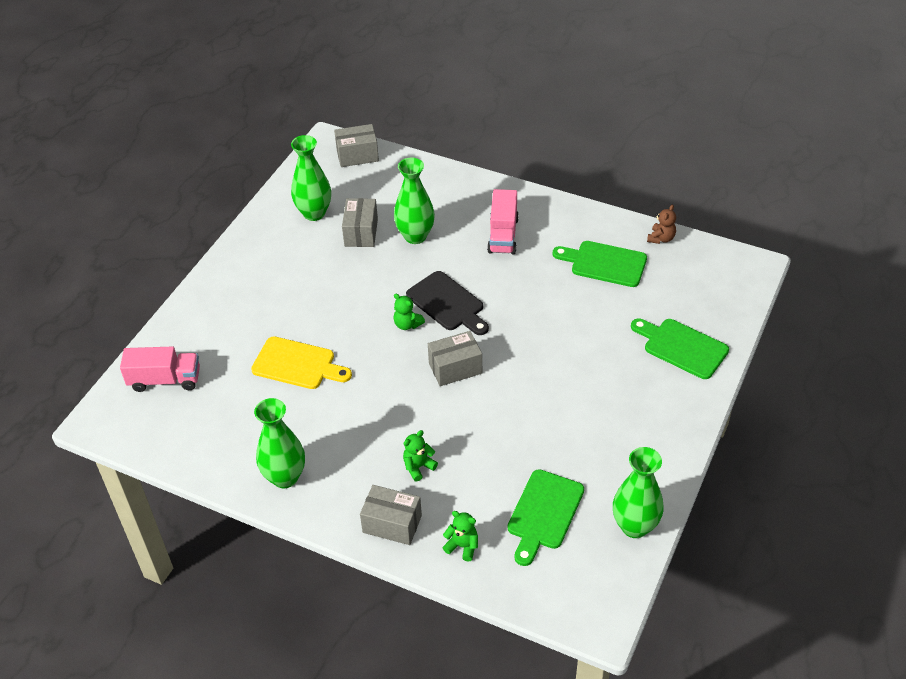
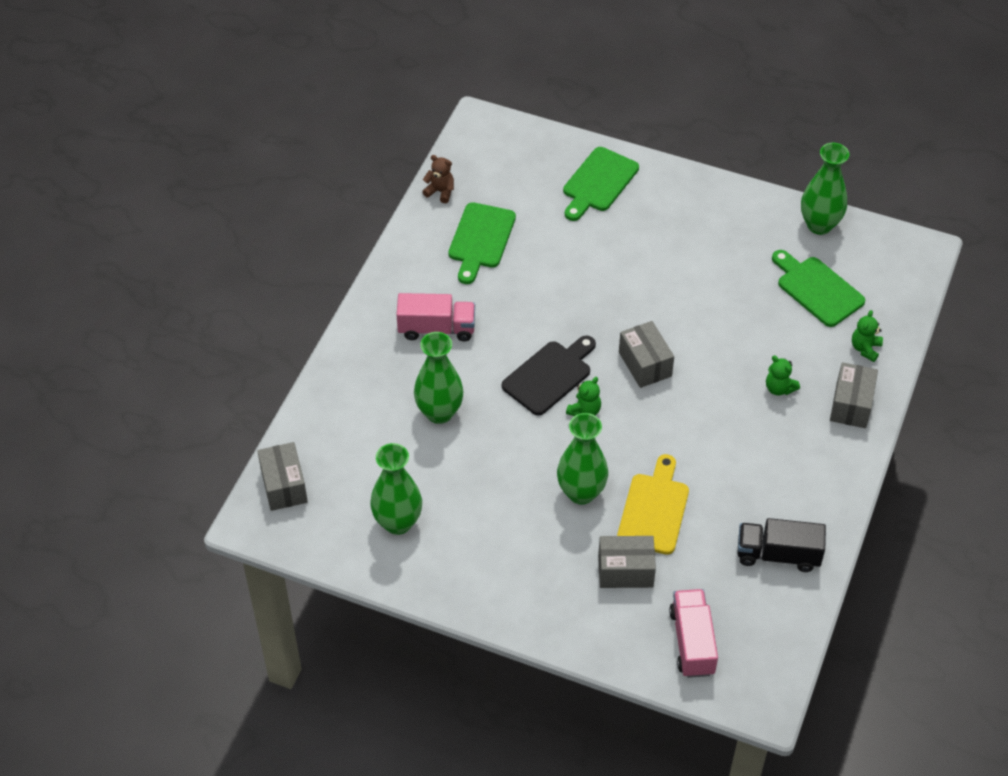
camera: 95 degrees left, 5 degrees up
green vase [254,398,305,488] -> green vase moved to [557,413,608,505]
grey box [342,198,378,247] -> grey box moved to [598,536,656,588]
green cutting board [508,469,584,566] -> green cutting board turned 150 degrees counterclockwise [772,250,865,327]
none -> black truck [737,518,826,572]

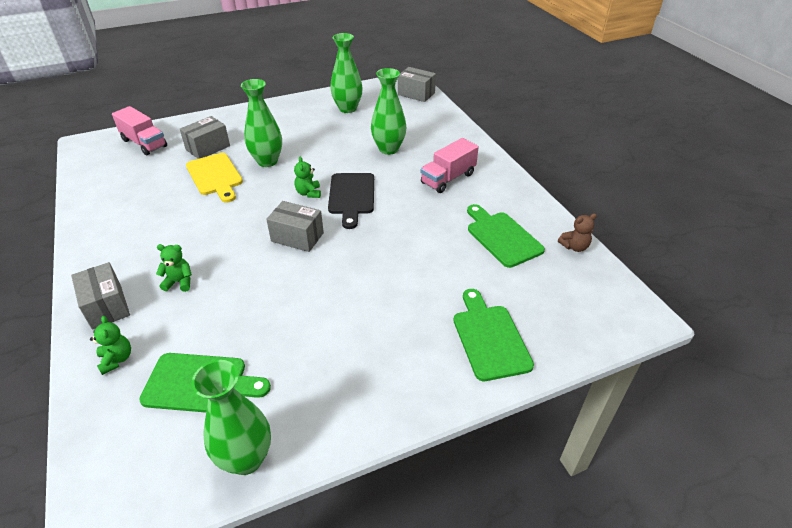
camera: 135 degrees right, 10 degrees down
black truck [737,518,826,572] -> none

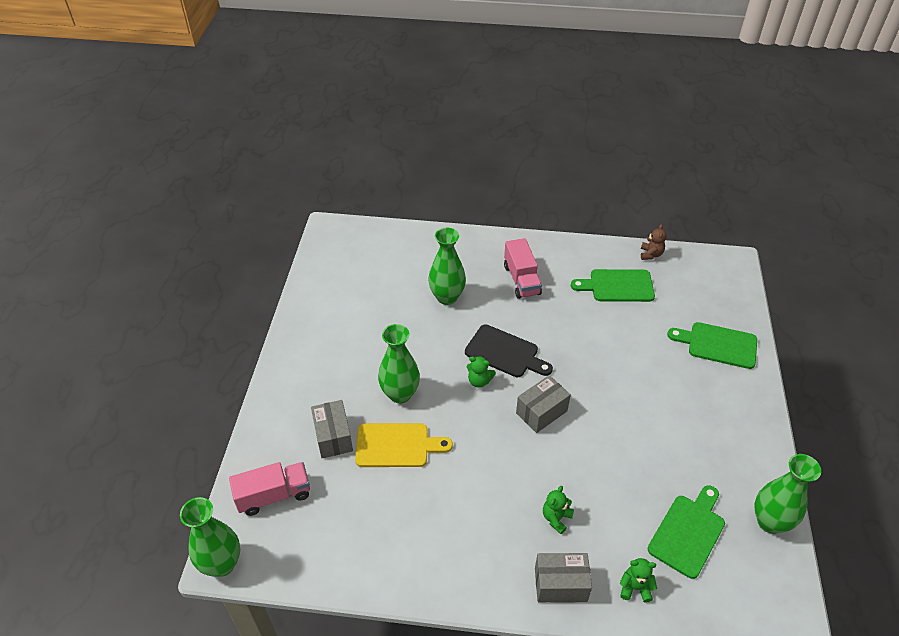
camera: 60 degrees left, 5 degrees up
green vase [330,33,363,113] -> green vase moved to [180,497,240,577]
grey box [398,67,436,102] -> none

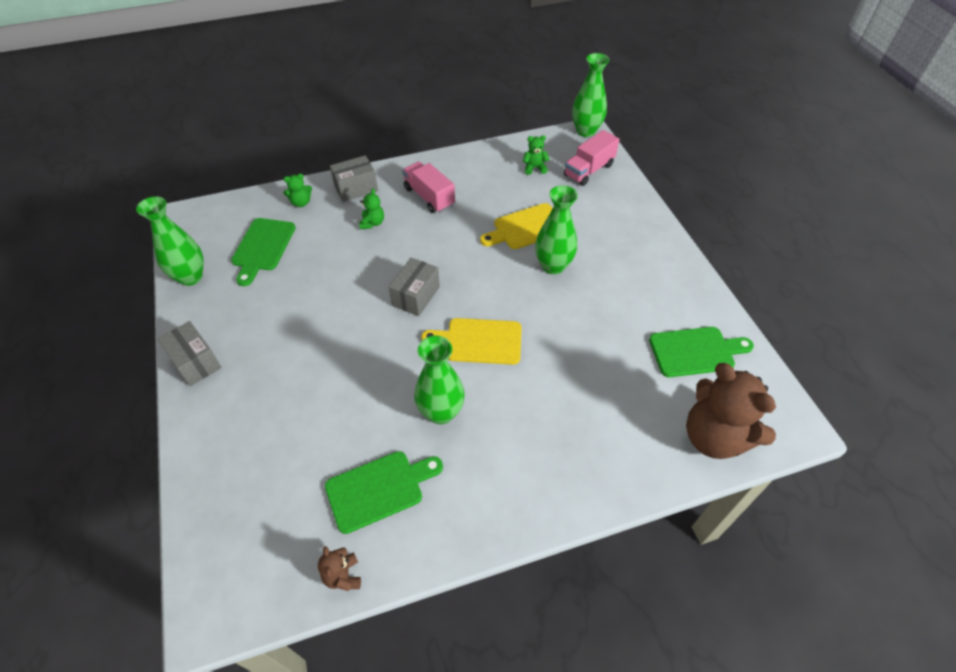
camera: 155 degrees right, 5 degrees up
grey box [311,400,353,458] -> grey box moved to [157,321,222,386]
green vase [428,228,466,305] -> green vase moved to [414,336,465,424]
black cutting board [465,324,553,377] -> yellow cutting board [421,318,522,365]
green teddy bear [467,356,496,388] -> green teddy bear moved to [523,135,550,175]
pink truck [504,238,542,299] -> pink truck moved to [402,162,455,213]
green cutting board [667,322,757,369] -> green cutting board moved to [649,327,754,377]
none -> brown teddy bear [686,363,776,459]

